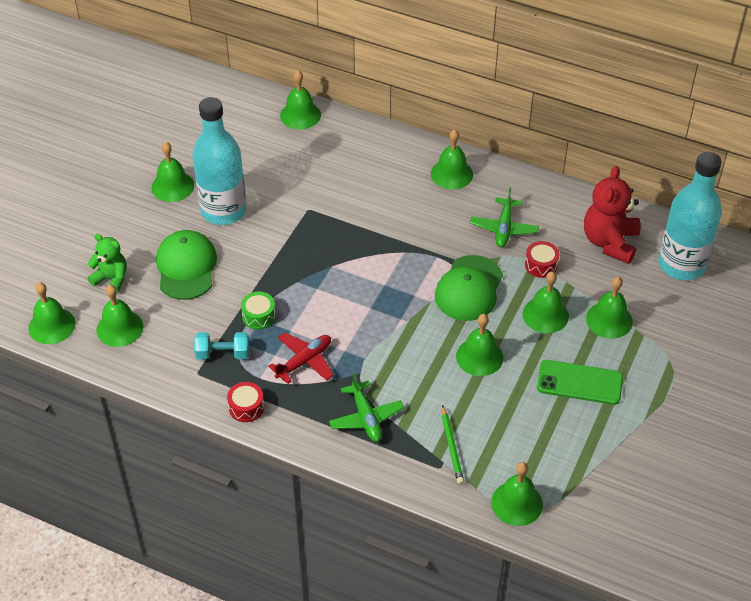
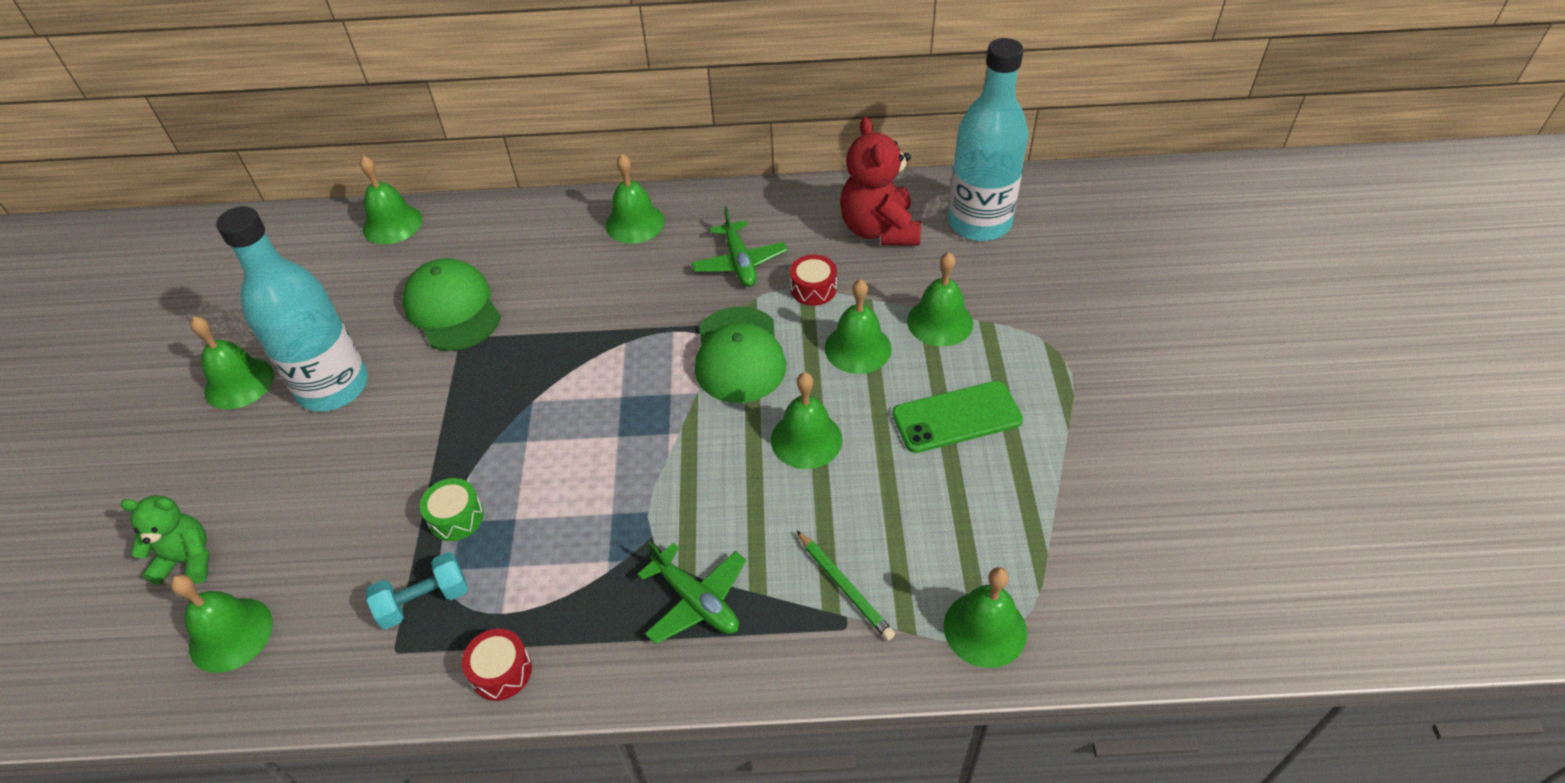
camera: 25 degrees left, 0 degrees up
green bell [28,282,75,344] -> none
green cap [156,230,217,300] -> green cap moved to [402,258,501,351]
red plane [268,332,334,384] -> none

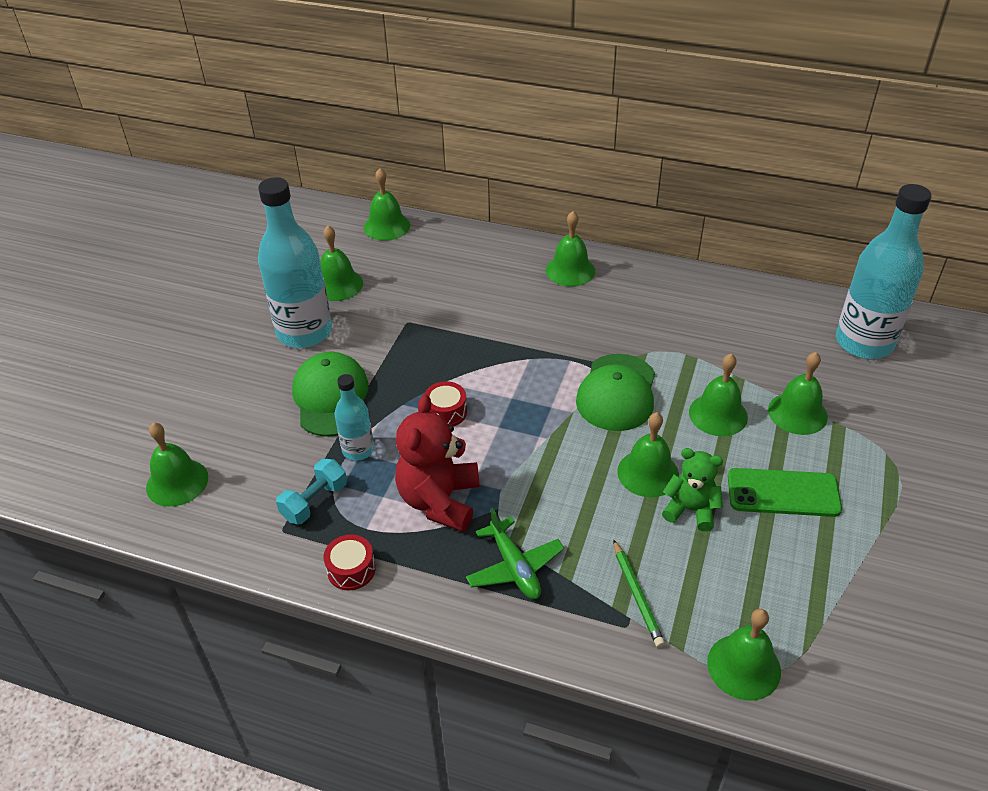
camera: 20 degrees right, 5 degrees down
green teddy bear [120,495,209,585] -> green teddy bear moved to [662,448,723,531]
green bell [190,316,274,410] -> green bell moved to [320,226,363,301]
turquoise dumbbell [366,552,468,629] -> turquoise dumbbell turned 45 degrees counterclockwise [276,459,347,524]
green cap [402,258,501,351] -> green cap moved to [292,352,369,437]
green drum [420,478,484,541] -> turquoise bottle [335,374,374,461]
green plane [692,207,788,287] -> none
red drum [790,255,837,306] -> red drum moved to [424,381,467,427]
red teddy bear [840,117,921,245] -> red teddy bear moved to [395,395,479,532]

